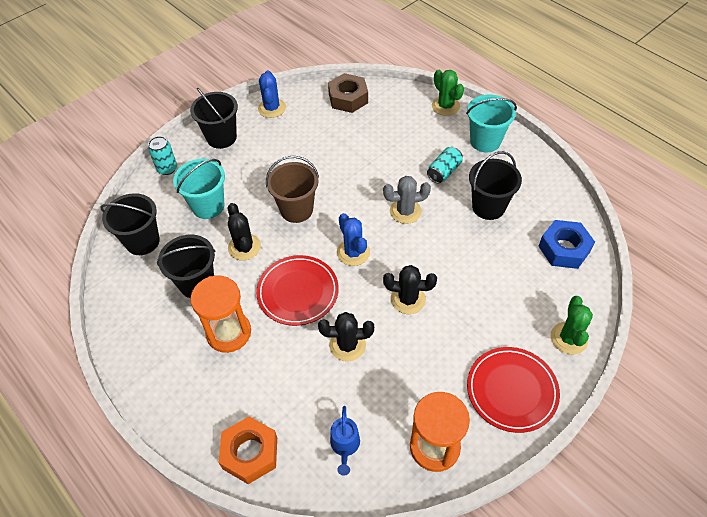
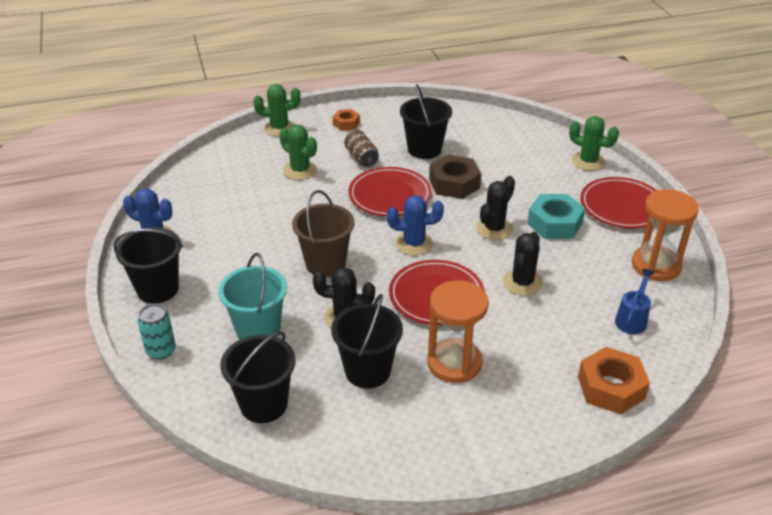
camera: 65 degrees left, 15 degrees down
brown nut [328,73,368,113] -> brown nut moved to [429,155,481,199]
blue watering can [330,406,360,476] -> blue watering can turned 90 degrees counterclockwise [615,269,654,334]
grey cactus [383,176,431,224] -> red plate [348,167,432,217]
turquoise can [427,147,463,183] -> brown can [344,130,379,167]
turquoise bucket [466,95,517,152] -> orange nut [333,109,360,131]
blue nut [539,220,595,269] -> none
none -> green cactus [279,125,317,180]
none -> turquoise nut [527,194,585,239]

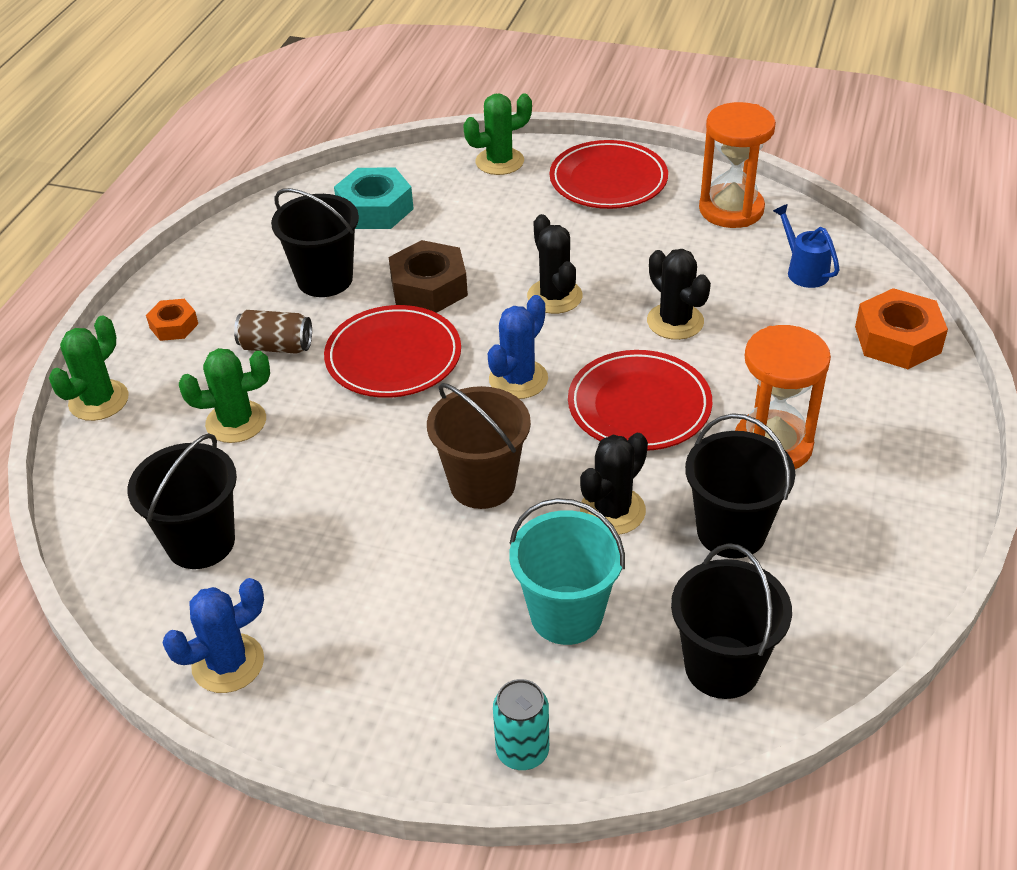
camera: 55 degrees left, 5 degrees up
black bucket [114,227,183,303] -> black bucket moved to [127,433,237,569]
turquoise nut [527,194,585,239] -> turquoise nut moved to [334,168,414,229]

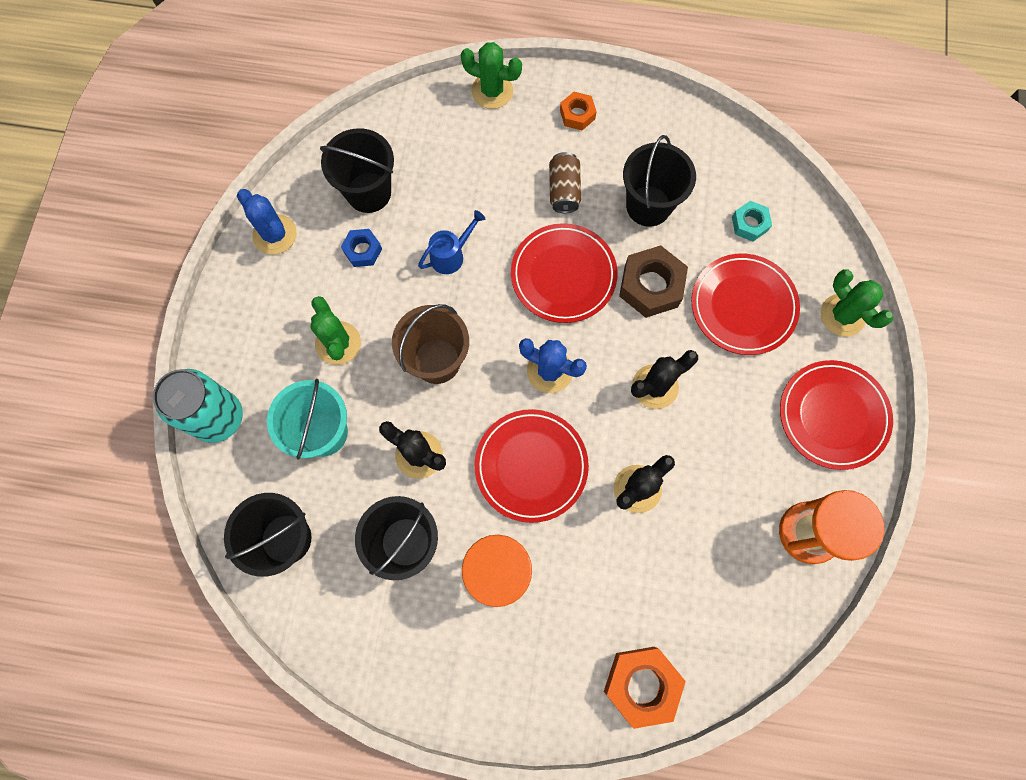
camera: 80 degrees right, 30 degrees up
green cactus [179,348,270,443] -> green cactus moved to [310,296,361,365]
turquoise nut [334,168,414,229] -> turquoise nut [732,201,772,241], size x0.57
turquoise can [493,679,549,770] -> turquoise can [153,369,243,443], size x1.65
blue watering can [773,204,840,288] -> blue watering can moved to [418,210,485,274]
none -> blue nut [341,229,382,267]
none -> red plate [691,254,800,355]

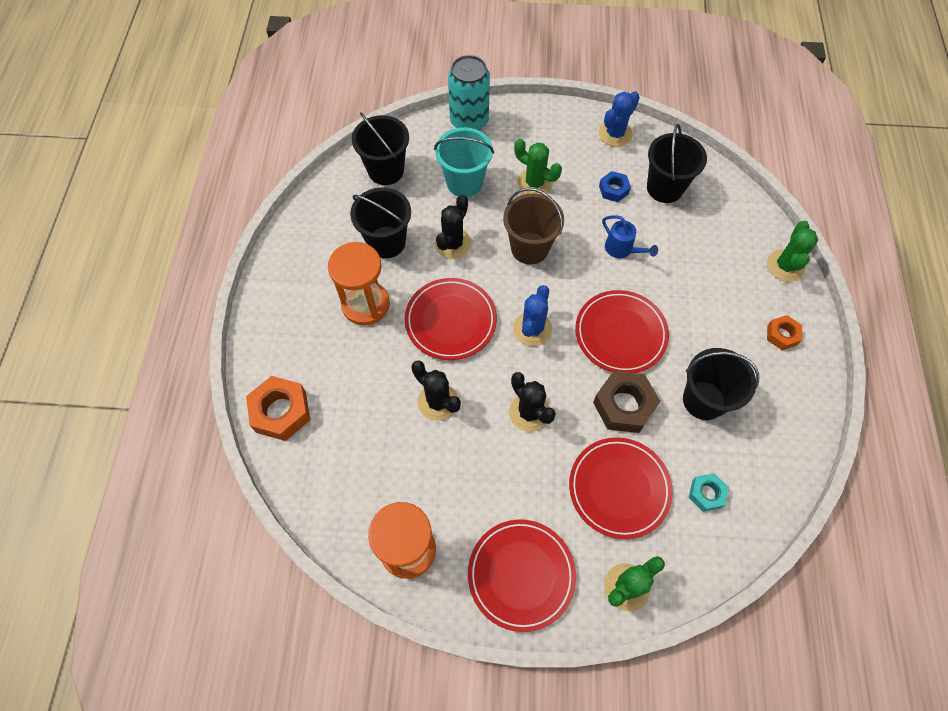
camera: 85 degrees right, 10 degrees down
green cactus [310,296,361,365] -> green cactus turned 60 degrees clockwise [514,139,562,195]
brown can [549,152,581,213] -> none

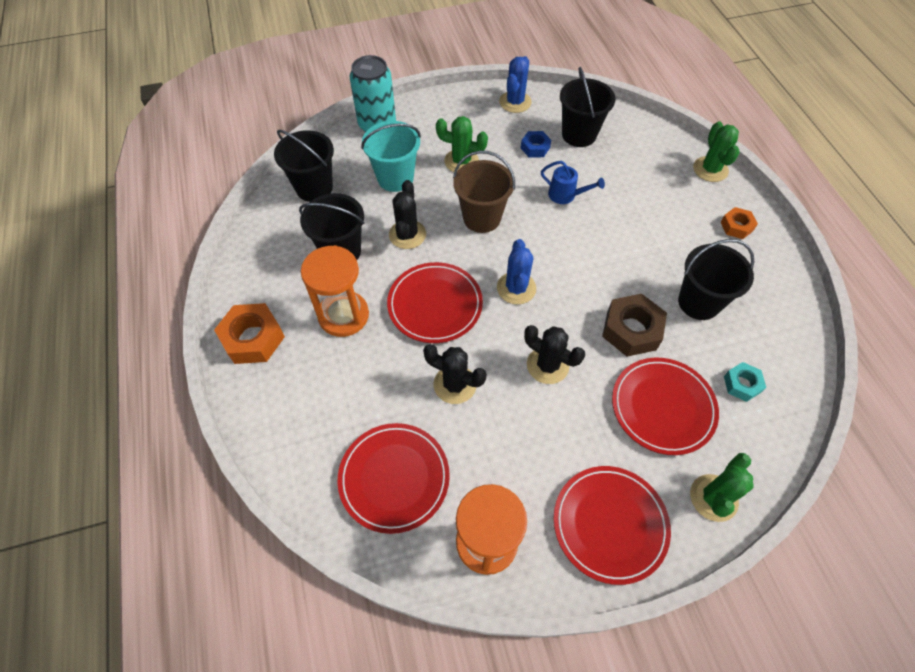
camera: 20 degrees left, 5 degrees down
orange nut [246,376,310,441] -> orange nut moved to [214,303,285,364]
red plate [575,290,669,373] -> red plate moved to [337,423,450,534]

